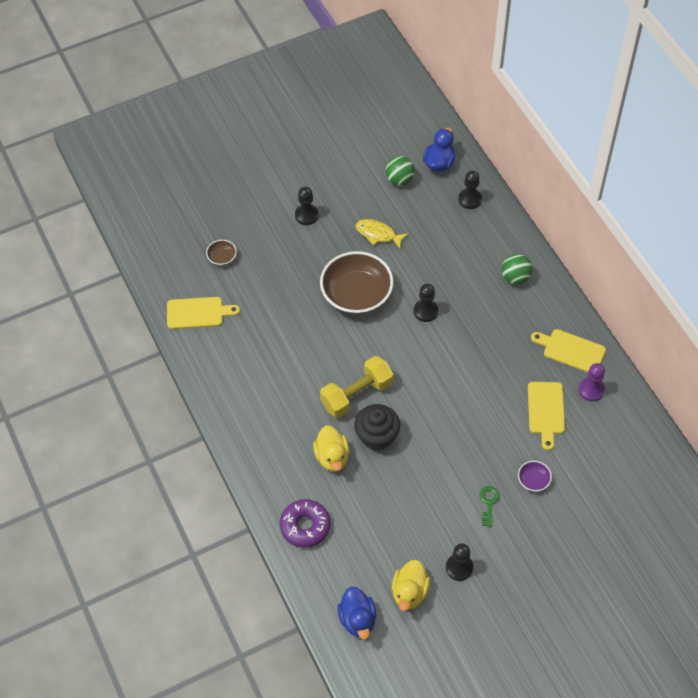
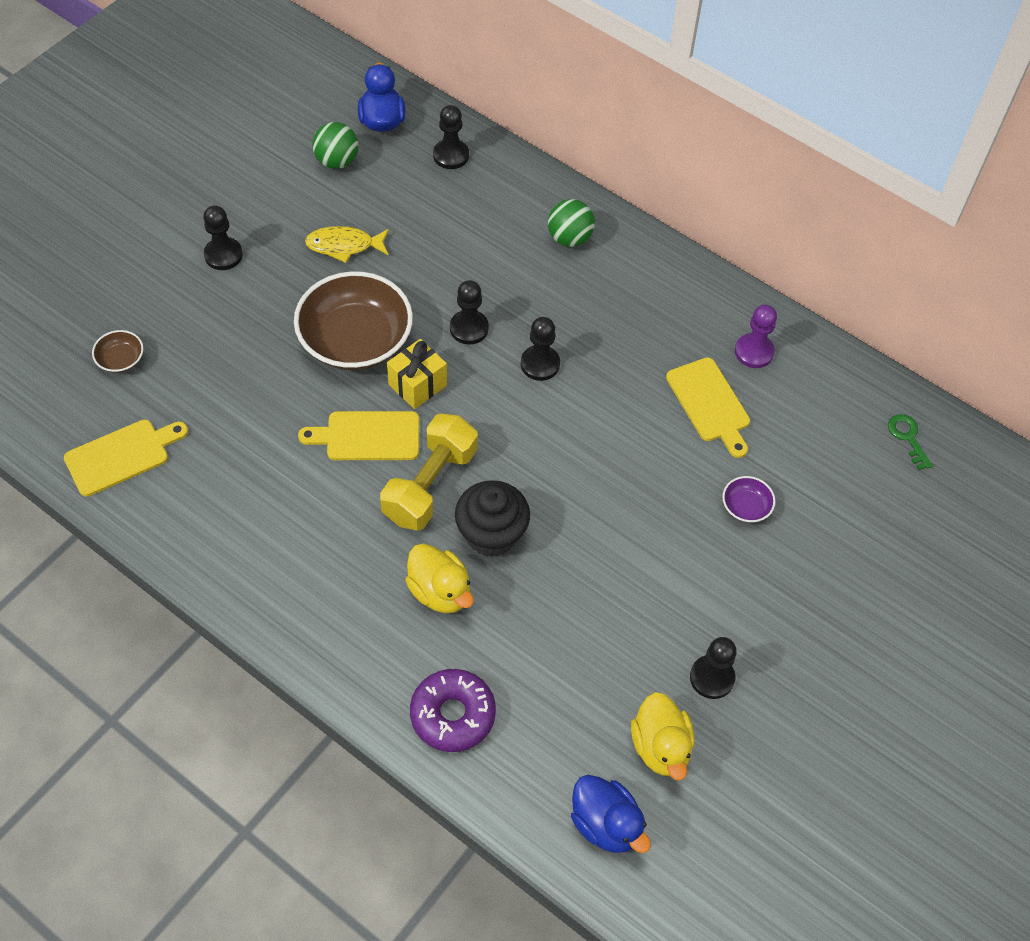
camera: 30 degrees left, 0 degrees up
green key [479,486,500,527] -> green key moved to [888,414,933,470]
yellow cutting board [531,329,606,372] -> yellow cutting board moved to [298,411,419,460]
none -> yellow gift [387,339,447,409]
none -> black pawn [521,317,560,381]

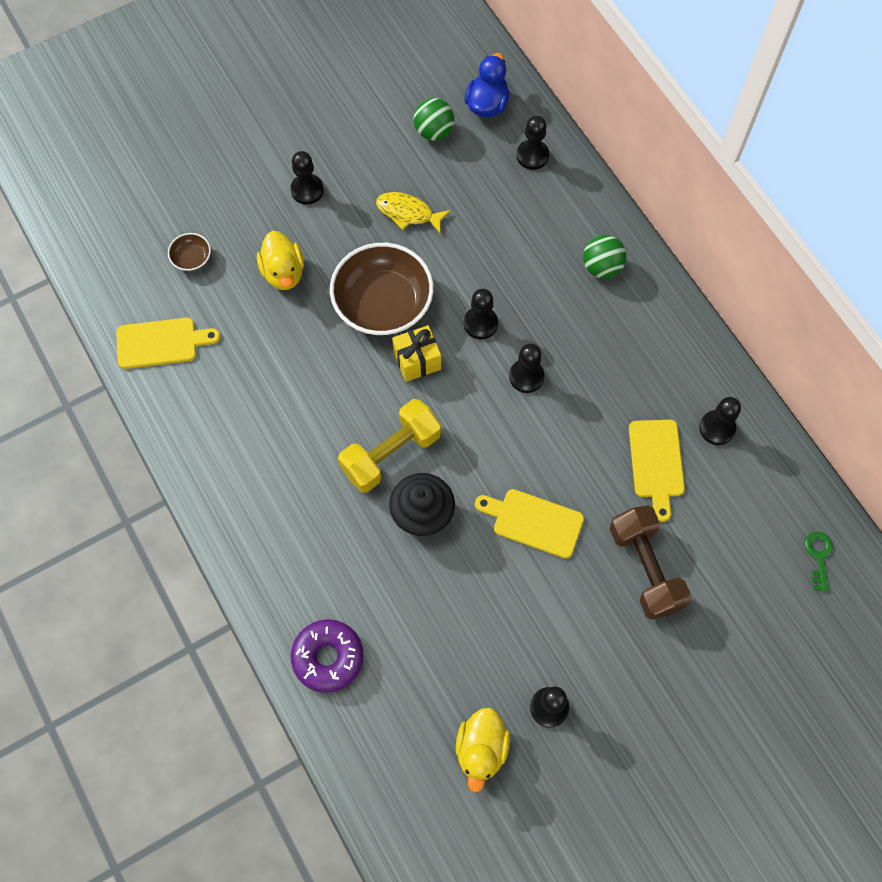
camera: 25 degrees right, 10 degrees up
yellow cutting board [298,411,419,460] -> yellow cutting board moved to [475,489,584,559]
yellow duck [405,543,473,613] -> yellow duck moved to [257,231,304,290]
blue duck [571,775,651,853] -> none
purple bowl [722,476,775,523] -> brown dumbbell [610,505,692,620]
purple pawn [735,305,777,368] -> black pawn [699,397,741,445]

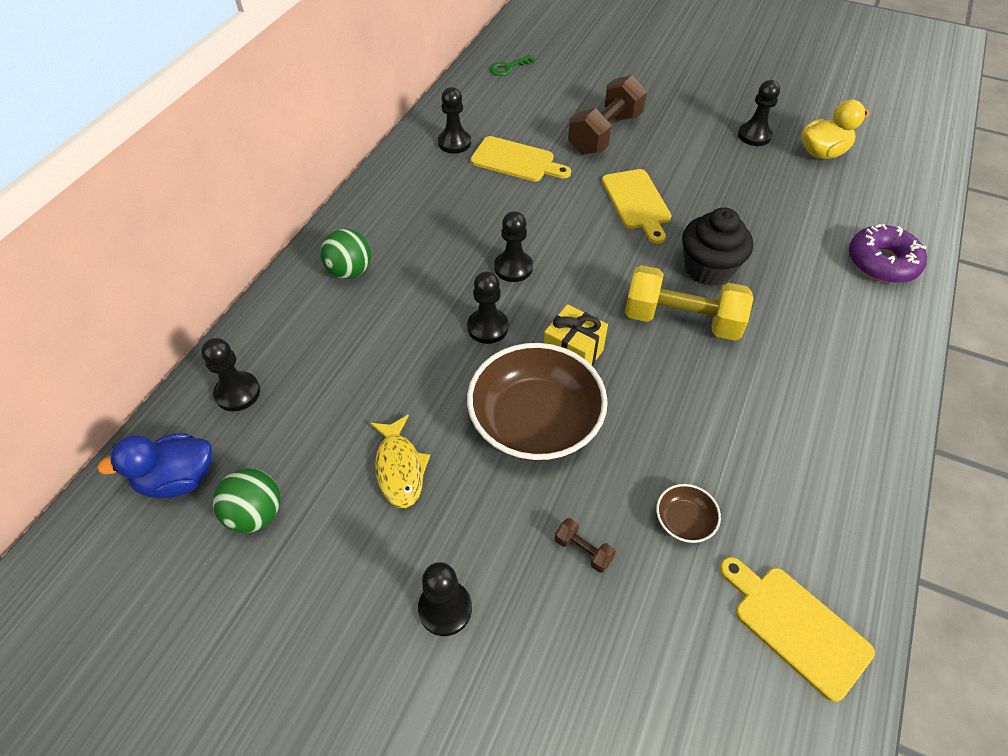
camera: 125 degrees left, 15 degrees down
brown bowl [168,233,211,271] -> brown bowl moved to [656,484,721,543]
yellow duck [257,231,304,290] -> brown dumbbell [555,518,616,573]
yellow cutting board [629,420,685,522] -> yellow cutting board turned 60 degrees clockwise [470,136,571,182]

